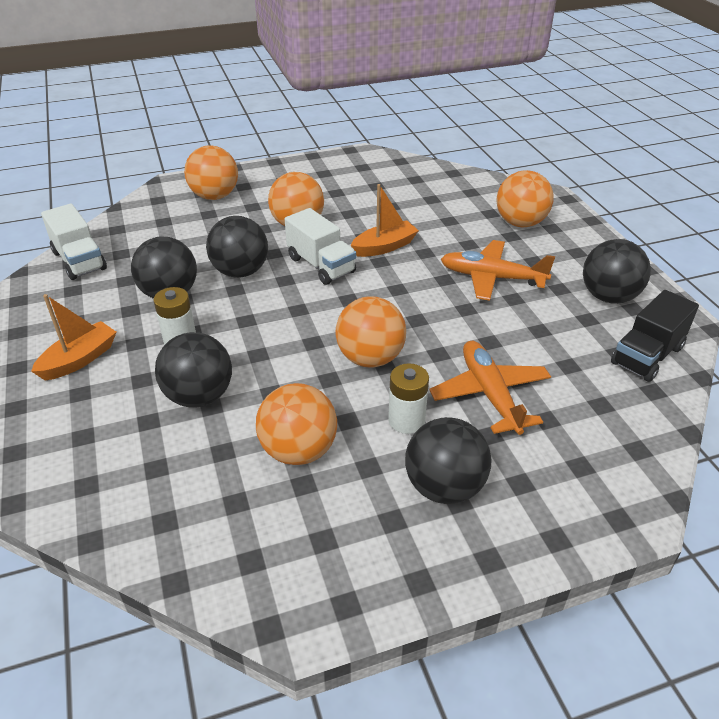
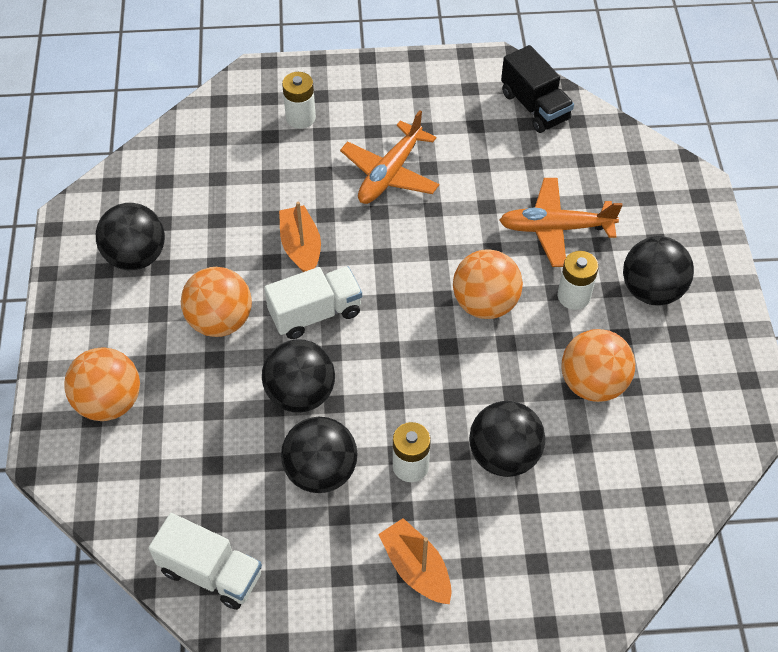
camera: 75 degrees left, 15 degrees up
white truck [41,204,107,280] -> white truck turned 45 degrees clockwise [149,513,262,610]
orange ball [496,170,553,227] -> white battery [282,72,316,129]
black ball [583,239,651,304] -> black ball moved to [96,203,165,270]

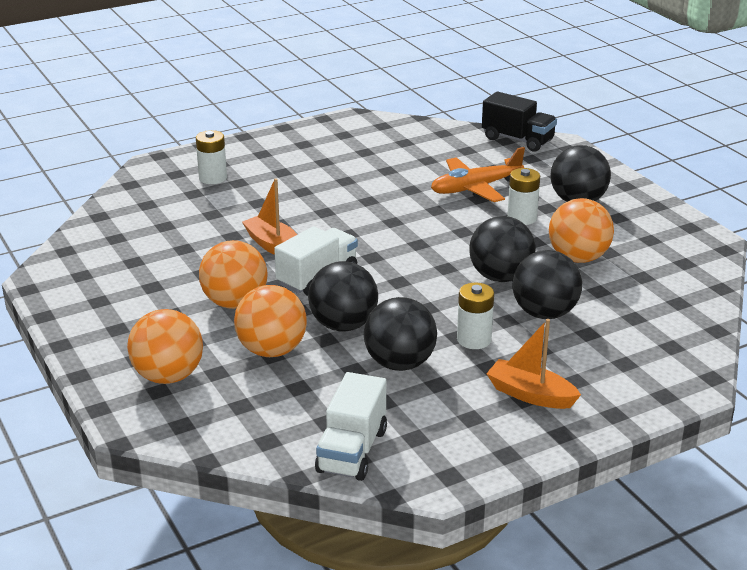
camera: 25 degrees left, 25 degrees down
black ball [96,203,165,270] -> black ball moved to [469,216,536,282]
white truck [149,513,262,610] -> white truck turned 105 degrees clockwise [315,372,387,481]
orange plane [340,110,439,204] -> none
orange ball [453,249,523,319] -> orange ball moved to [234,285,307,357]
black truck [501,45,574,133] -> black truck moved to [482,92,557,152]

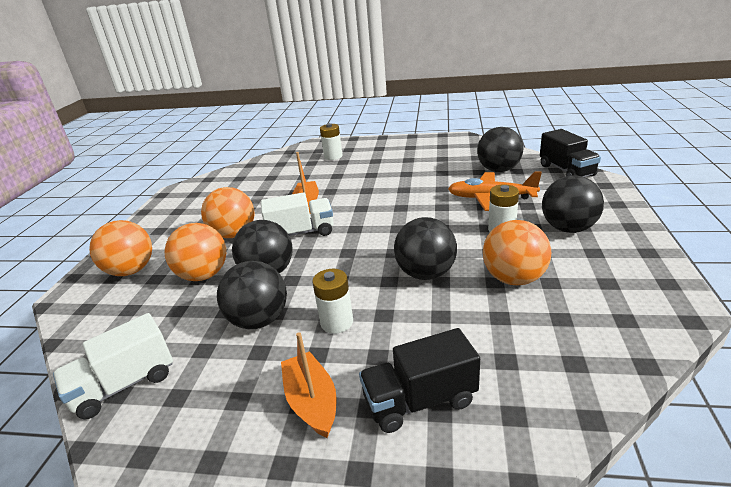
camera: 40 degrees right, 0 degrees up
black ball [513,250,582,319] -> black ball moved to [477,127,524,172]
none -> black truck [359,328,480,433]

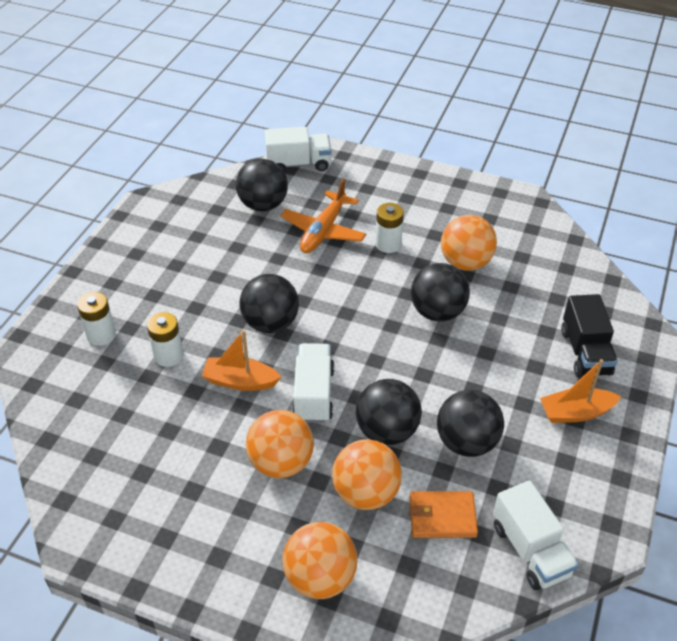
camera: 80 degrees left, 15 degrees up
white battery [312,269,353,334] -> white battery moved to [147,312,183,367]
black truck [540,129,601,177] -> white truck [265,127,331,172]
black ball [542,175,604,233] -> black ball moved to [239,274,299,333]
none -> orange wallet [409,491,478,538]

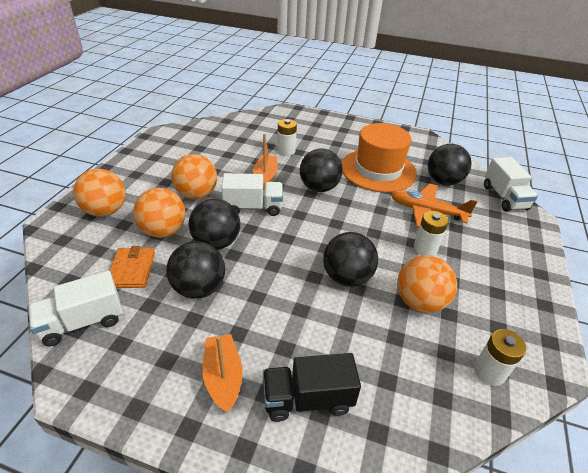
camera: 85 degrees right, 5 degrees down
white battery [77,292,116,346] -> white battery moved to [474,329,526,386]
none -> orange hat [342,123,417,192]

